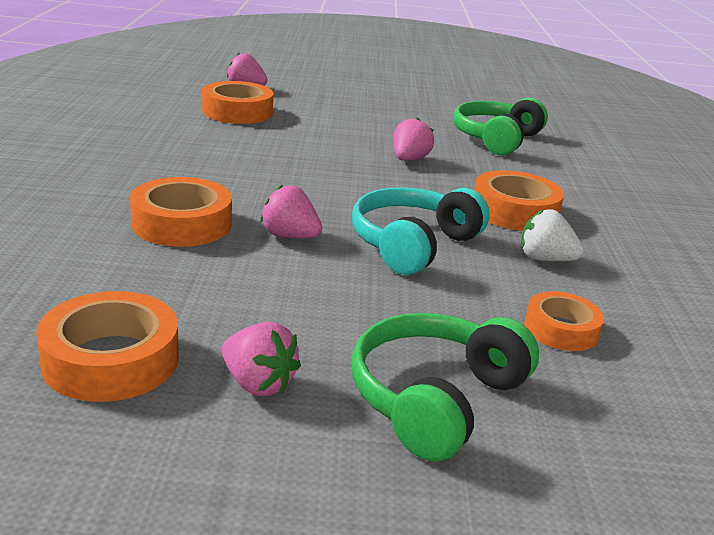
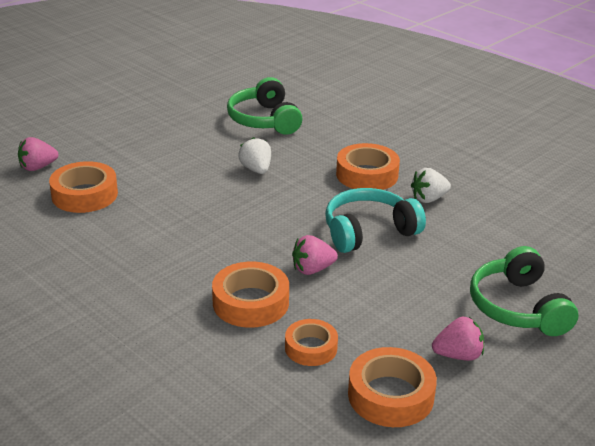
camera: 45 degrees left, 5 degrees up
turquoise headphones [352,187,490,275] -> turquoise headphones turned 75 degrees clockwise [325,188,426,253]
pink strawberry [393,118,434,161] -> white strawberry [238,137,271,174]
orange tape [524,291,604,351] -> orange tape moved to [285,319,338,366]

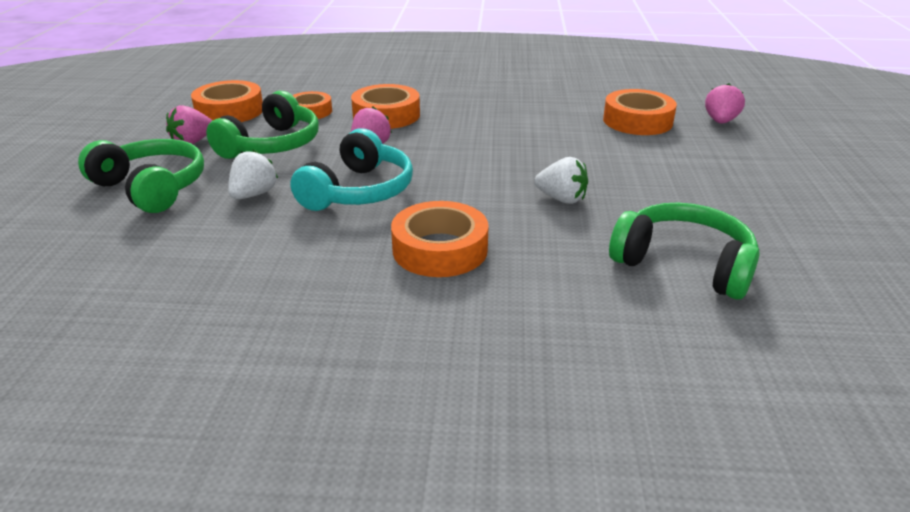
camera: 140 degrees right, 0 degrees up
white strawberry [411,168,451,203] -> white strawberry moved to [228,150,278,199]
none -> green headphones [206,91,319,159]

